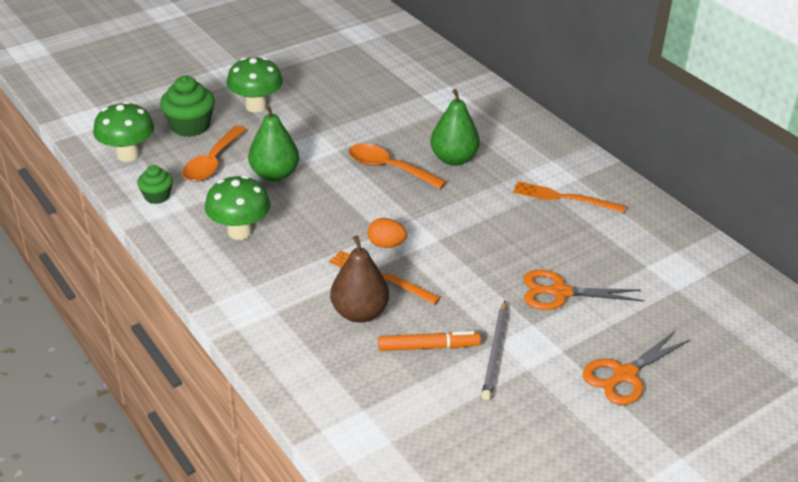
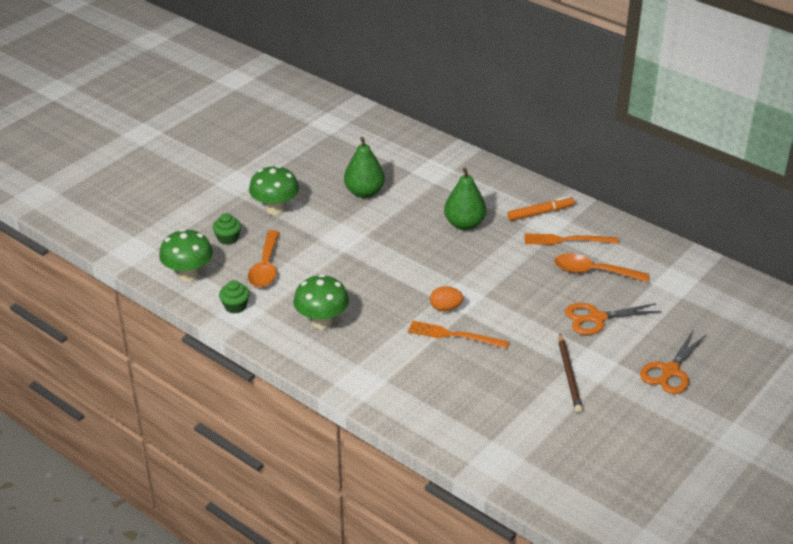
camera: 15 degrees left, 0 degrees up
green cupcake [160,76,215,137] -> green cupcake [213,213,241,245], size x0.60
green pear [248,104,299,182] -> green pear moved to [344,137,385,198]
brown pear [330,235,389,323] -> none
orange spoon [349,144,447,189] -> orange spoon moved to [554,253,649,282]
orange marker [378,331,481,351] -> orange marker moved to [508,196,574,221]
grey pencil [482,301,507,400] -> brown pencil [559,333,582,413]

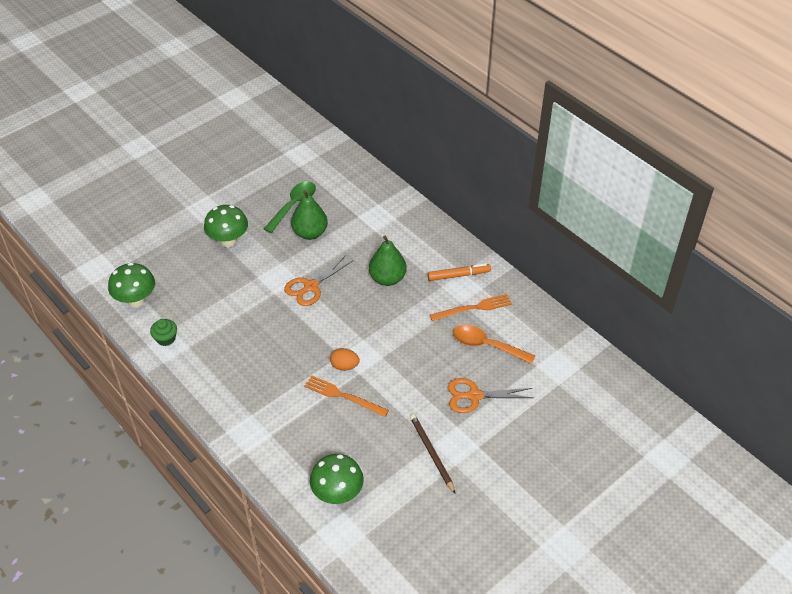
camera: 10 degrees right, 10 degrees up
green cupcake [213,213,241,245] -> none
orange spoon [248,230,280,287] -> none
green mushroom [293,274,349,329] -> green mushroom moved to [310,454,364,504]
orange fork [525,233,618,245] -> orange fork turned 150 degrees clockwise [429,294,512,321]
brown pencil [559,333,582,413] -> brown pencil turned 150 degrees clockwise [410,414,455,493]
orange scissors [640,329,707,394] -> orange scissors moved to [284,255,354,306]
none -> green spoon [264,181,316,233]

